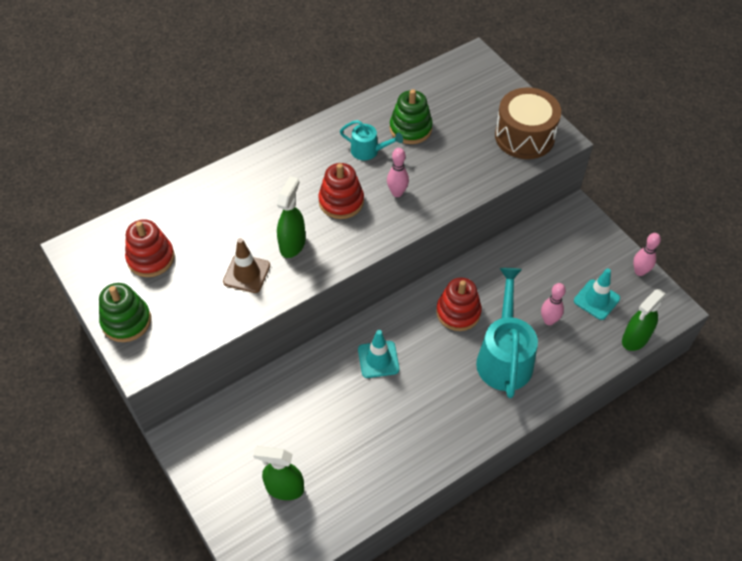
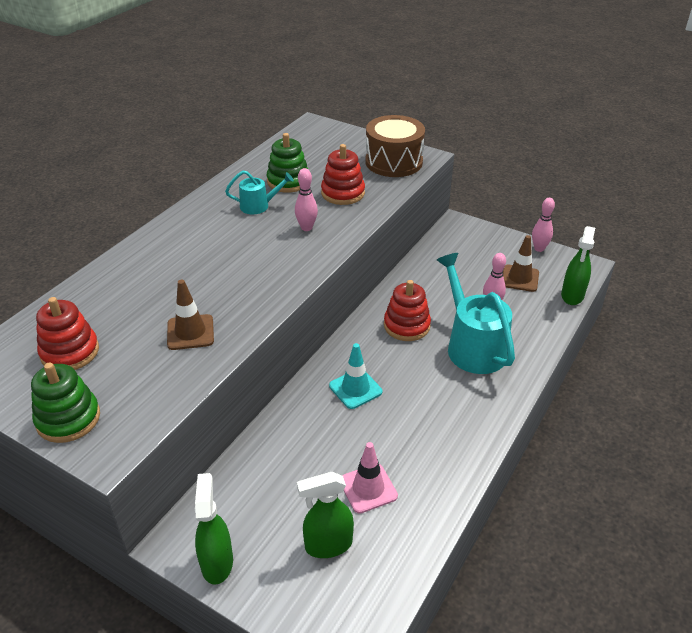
camera: 25 degrees left, 15 degrees down
green spray bottle [277,176,305,258] -> green spray bottle moved to [195,473,233,585]
red stacking toy [318,163,364,219] -> red stacking toy moved to [321,144,365,205]
turquoise traffic cone [574,268,620,320] -> brown traffic cone [503,235,539,292]
none -> pink traffic cone [342,442,398,514]

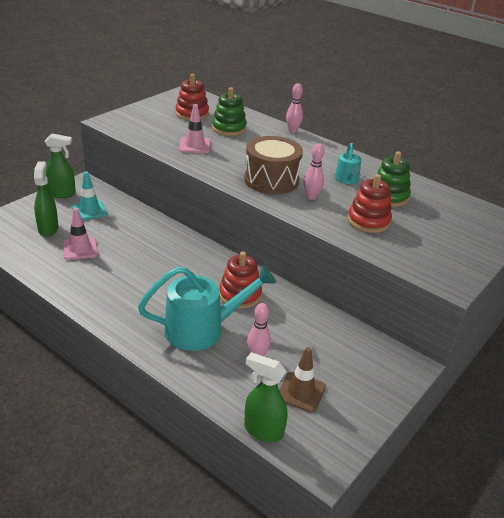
camera: 95 degrees right, 5 degrees down
green stacking toy [31,362,100,443] -> green stacking toy moved to [212,87,247,136]
brown traffic cone [167,280,214,350] -> pink traffic cone [179,104,210,153]
turquoise traffic cone [329,343,382,409] -> turquoise traffic cone moved to [72,172,108,221]
brown drum [365,115,425,177] -> brown drum moved to [244,136,303,194]
pink bowling pin [532,198,555,252] -> pink bowling pin moved to [286,83,303,133]

